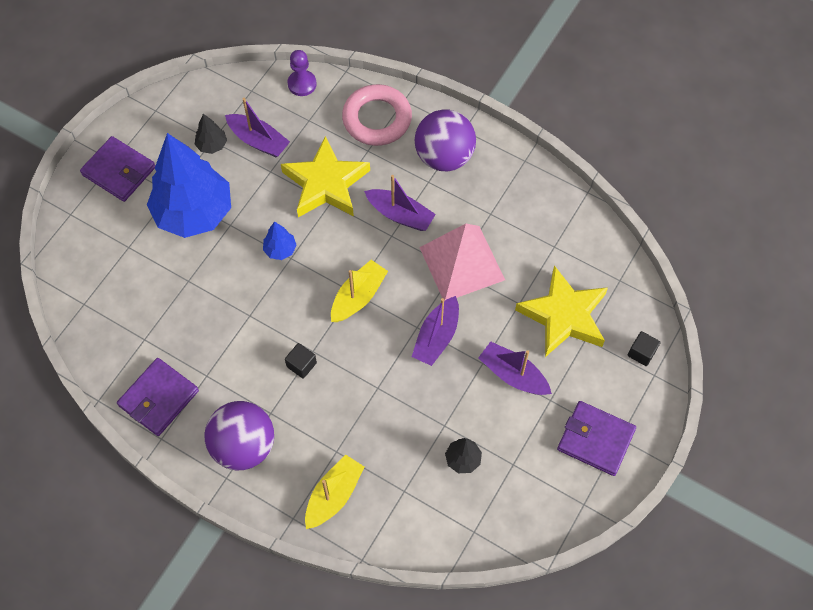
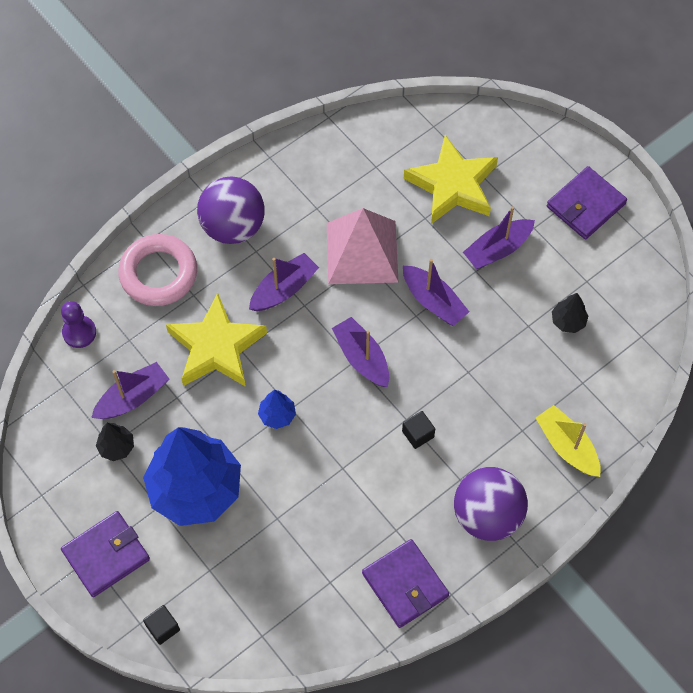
camera: 70 degrees left, 0 degrees up
yellow boat [331,260,388,322] -> purple boat [332,317,389,387]
black cube [628,331,661,366] -> black cube moved to [143,605,180,645]

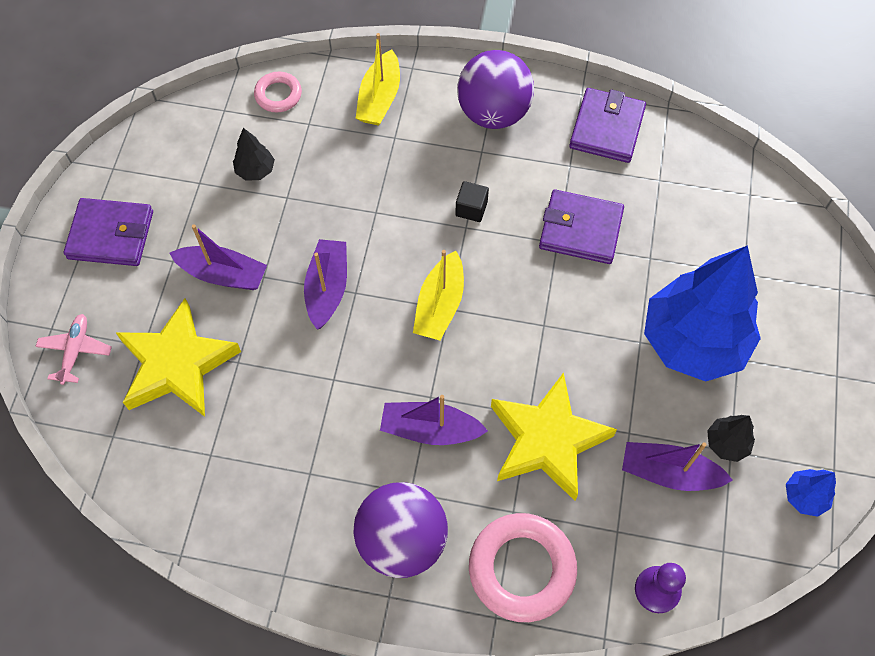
camera: 130 degrees left, 0 degrees up
purple wallet [61,511,150,597] -> purple wallet moved to [539,189,624,264]
black cube [143,605,180,645] -> none
blue tree [258,390,296,429] -> blue tree moved to [786,469,836,517]
pink pyramid [327,208,398,284] -> none
purple boat [332,317,389,387] -> yellow boat [413,250,464,341]
none -> pink plane [35,314,112,385]
none -> pink ring [254,72,302,112]

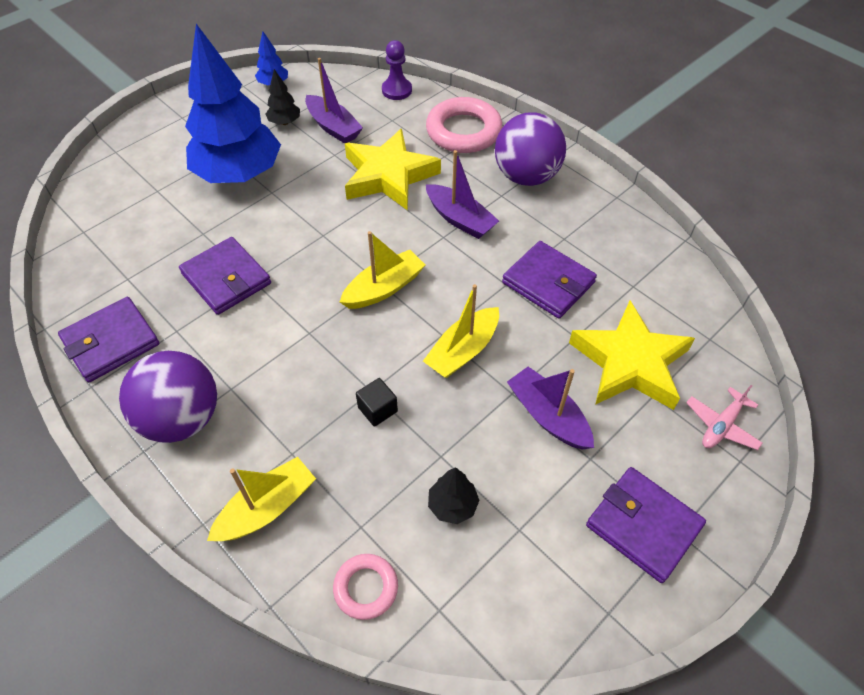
camera: 145 degrees left, 10 degrees down
purple boat [304,239,347,330] -> yellow boat [423,284,499,378]
black cube [455,181,489,222] -> black cube moved to [356,378,398,427]
none -> purple wallet [502,241,597,319]

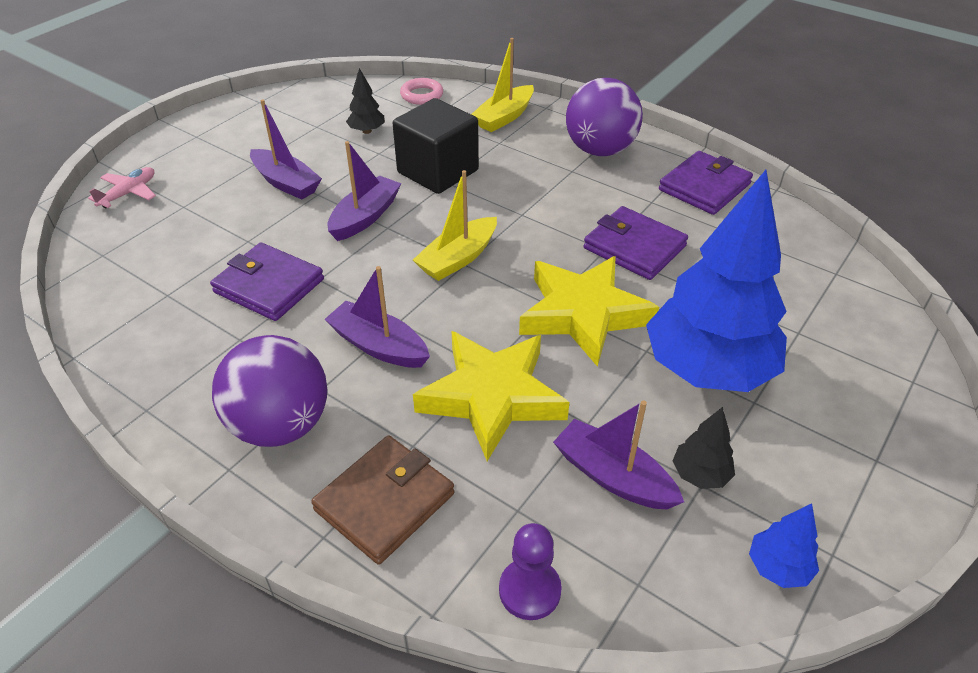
camera: 170 degrees right, 10 degrees down
black cube [356,378,398,427] -> black cube [393,98,479,194], size x2.30
yellow boat [423,284,499,378] -> purple boat [327,141,402,241]
pink ring [426,97,502,153] -> brown wallet [311,436,454,565]
yellow star [569,300,695,410] -> yellow star moved to [519,256,659,367]
purple wallet [586,467,706,583] -> none

